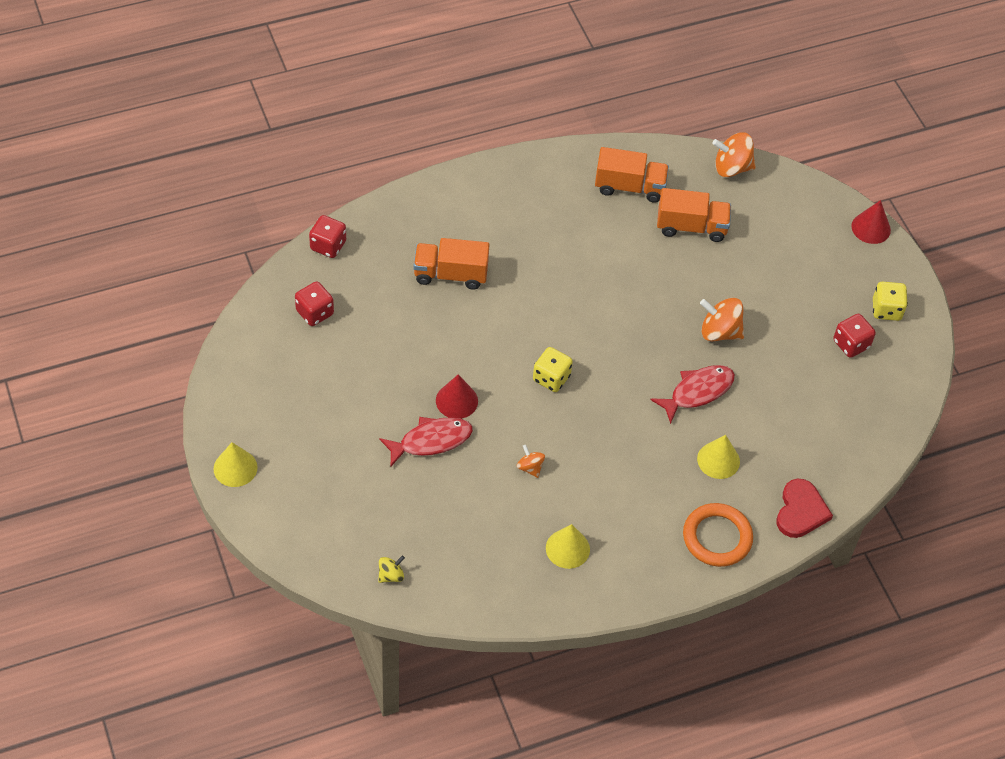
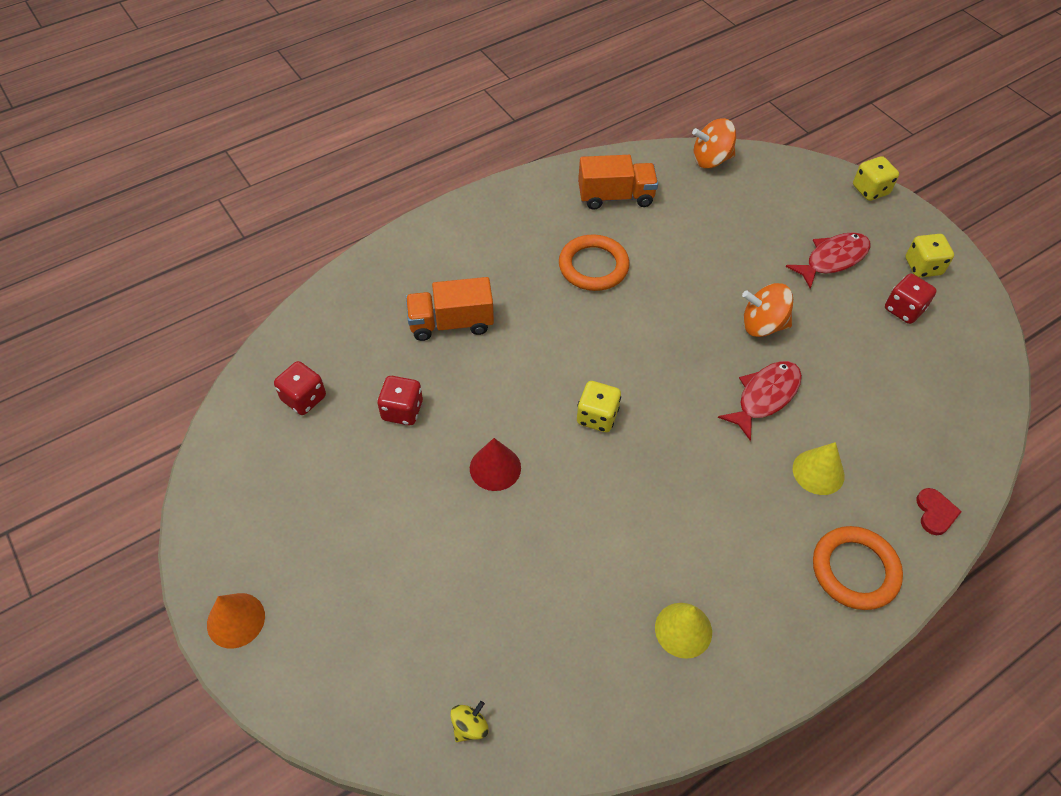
camera: 10 degrees left, 0 degrees up
yellow cone [214,442,258,487] -> orange cone [207,593,265,649]
red dice [309,215,346,258] -> red dice moved to [377,376,423,425]
red fish [379,417,473,466] -> red fish moved to [786,232,870,289]
orange spinning top [517,445,545,478] -> none
orange truck [657,188,731,242] -> none
red heart [776,479,833,538] -> red heart [916,488,962,535], size x0.63
red cone [851,200,891,244] -> yellow dice [853,156,899,201]
none -> orange ring [559,234,630,291]

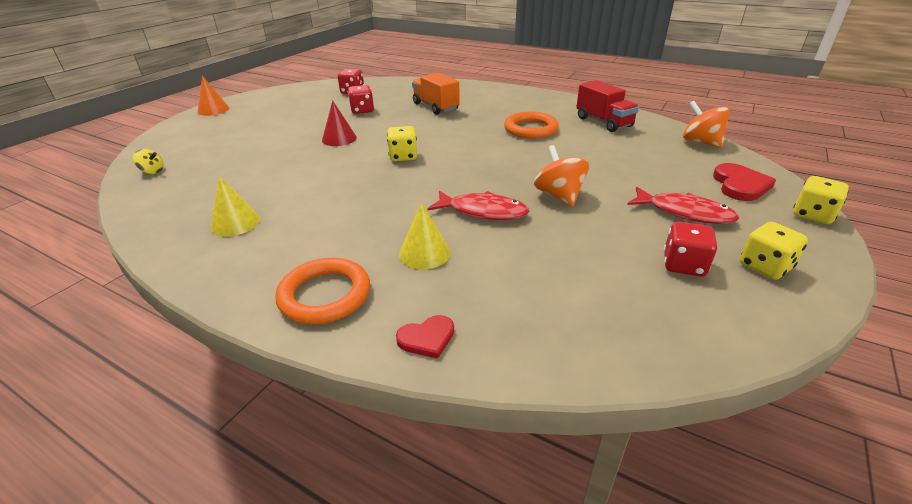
camera: 65 degrees right, 20 degrees down
orange truck [578,155,658,210] -> red truck [576,80,639,132]
none -> red heart [713,163,776,201]

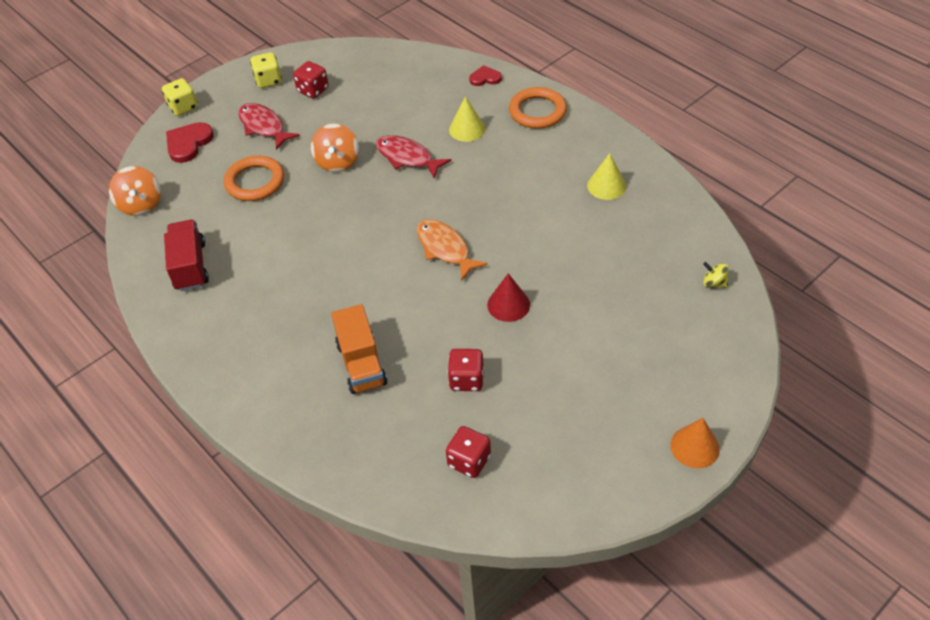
camera: 160 degrees left, 15 degrees up
yellow dice [387,126,417,161] -> orange fish [417,219,488,281]
orange ring [504,112,559,139] -> orange ring moved to [224,156,284,201]

